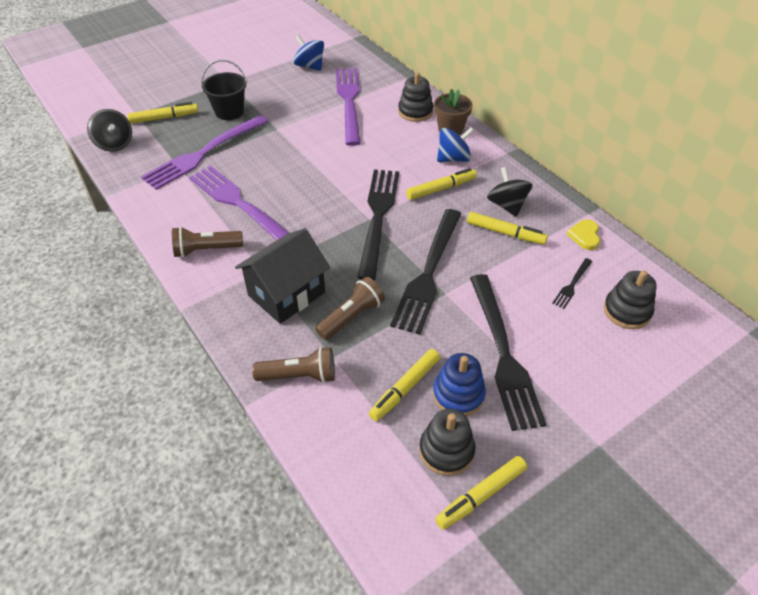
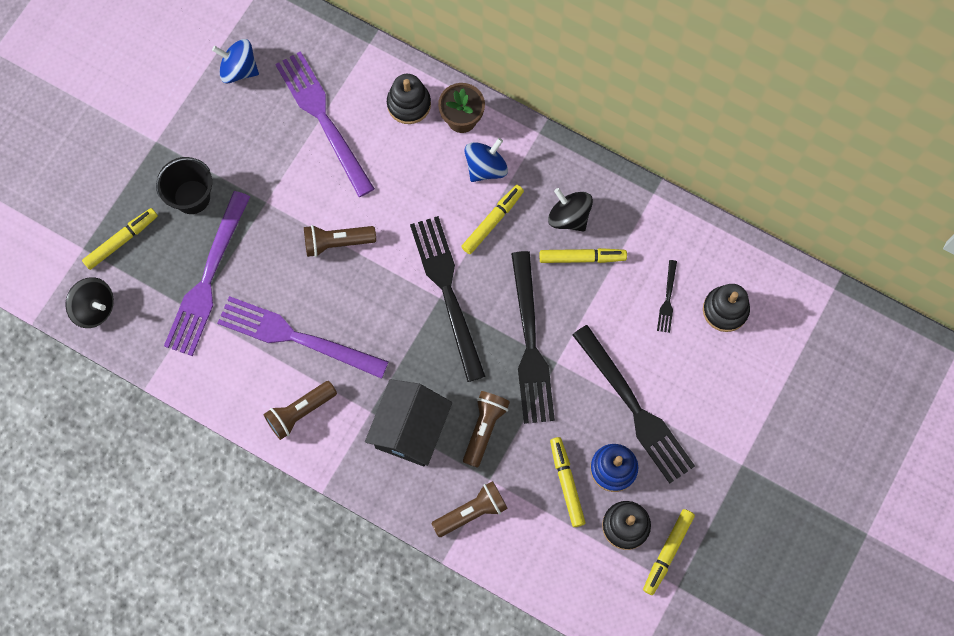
camera: 25 degrees left, 25 degrees up
yellow marker [369,349,440,421] -> yellow marker turned 150 degrees clockwise [550,437,586,527]
yellow heart [566,219,600,250] -> none
none -> brown flashlight [304,225,376,257]

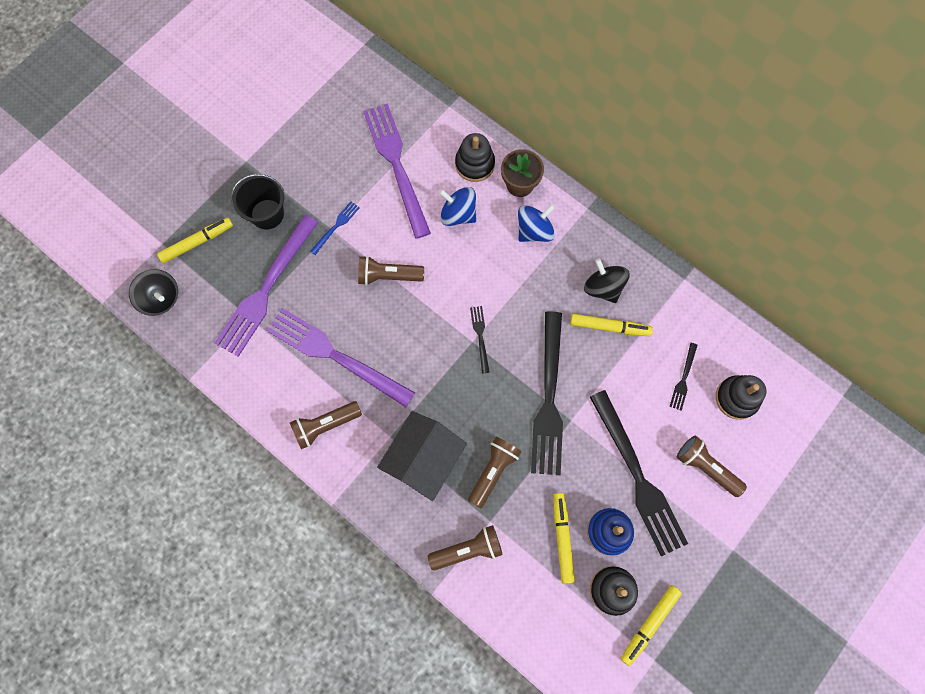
camera: 10 degrees right, 0 degrees up
blue spinning top [212,39,259,84] -> blue spinning top moved to [439,187,476,226]
black fork [410,216,486,382] -> black fork [470,306,490,373], size x0.43
yellow marker [461,185,524,254] -> none
none -> blue fork [310,201,360,255]
none -> brown flashlight [677,436,747,497]

